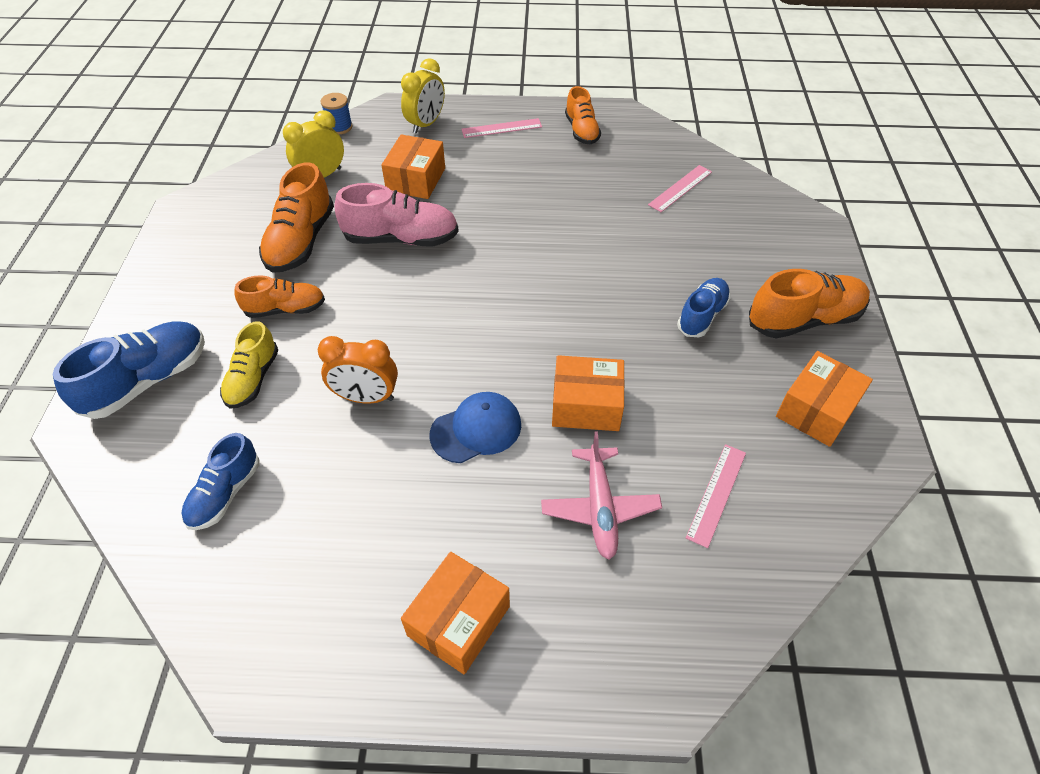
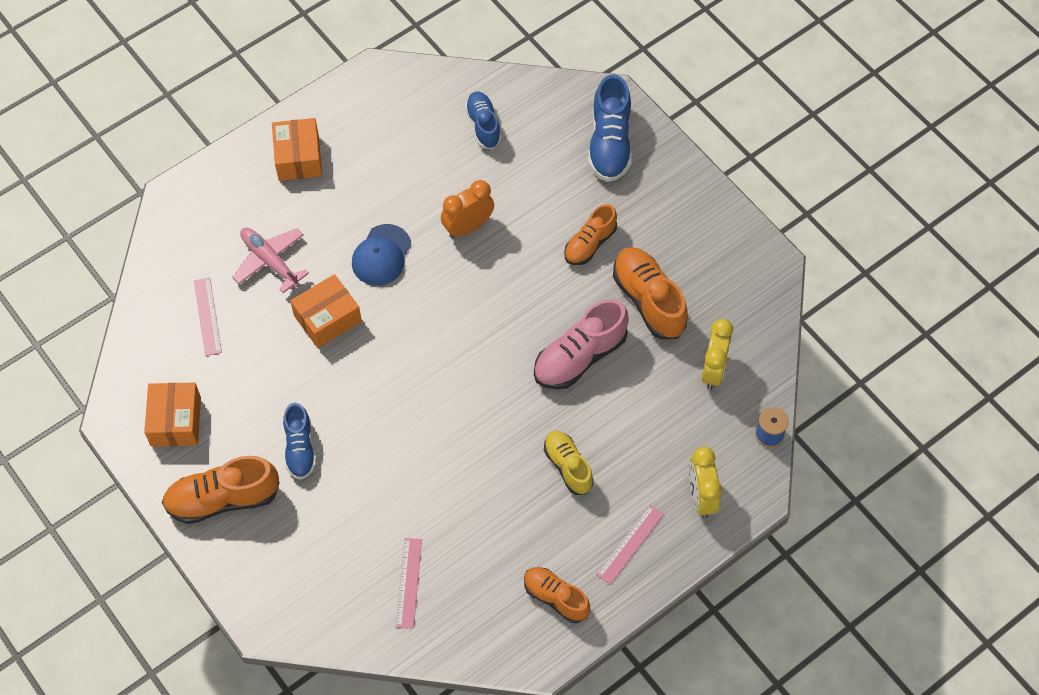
camera: 140 degrees right, 10 degrees up
yellow shoe [220,321,278,409] -> yellow shoe moved to [544,431,594,495]
orange box [381,134,445,199] -> none
orange shoe [749,269,870,338] -> orange shoe turned 45 degrees clockwise [162,456,280,524]

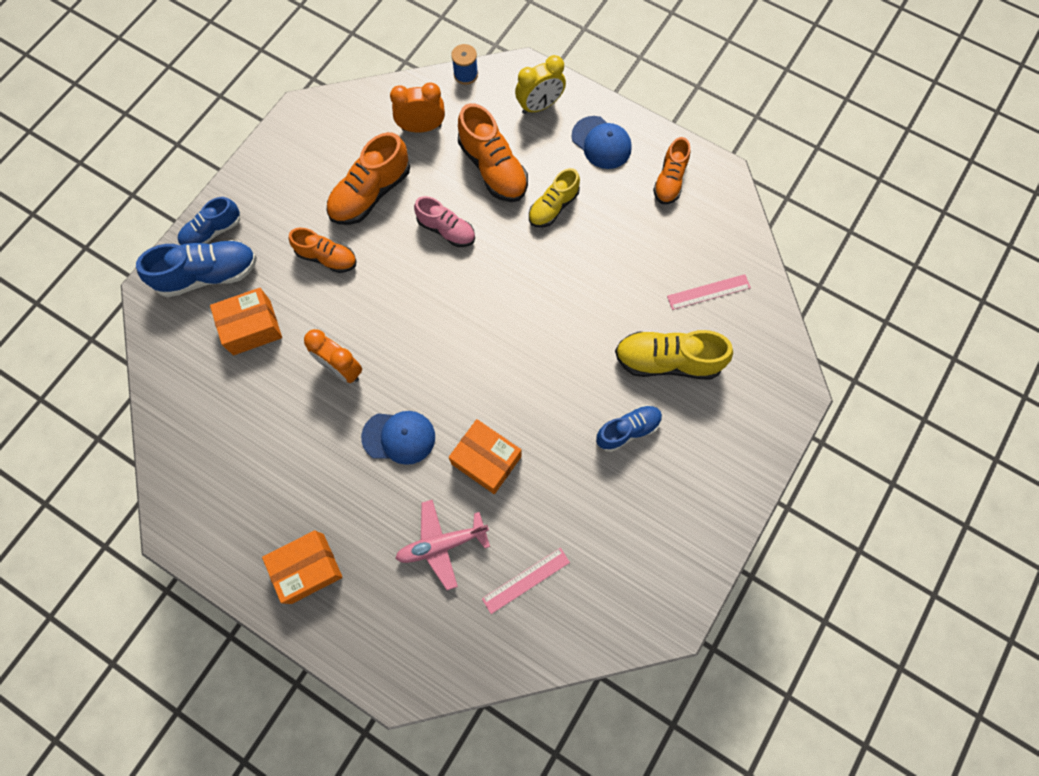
camera: 110 degrees left, 10 degrees up
orange box [144,382,201,446] -> orange box moved to [210,288,282,355]
orange shoe [162,456,280,524] -> orange shoe moved to [458,103,528,202]
pink plane [232,228,309,293] -> pink plane turned 45 degrees clockwise [395,500,490,590]
blue shoe [465,92,501,149] -> blue shoe moved to [178,197,240,245]
pink shoe [534,299,629,389] -> pink shoe [414,196,475,247], size x0.65
pink ruler [596,505,664,585] -> blue cap [571,116,632,169]
yellow clock [702,319,733,389] -> orange clock [390,82,445,133]
none -> yellow shoe [615,330,733,380]

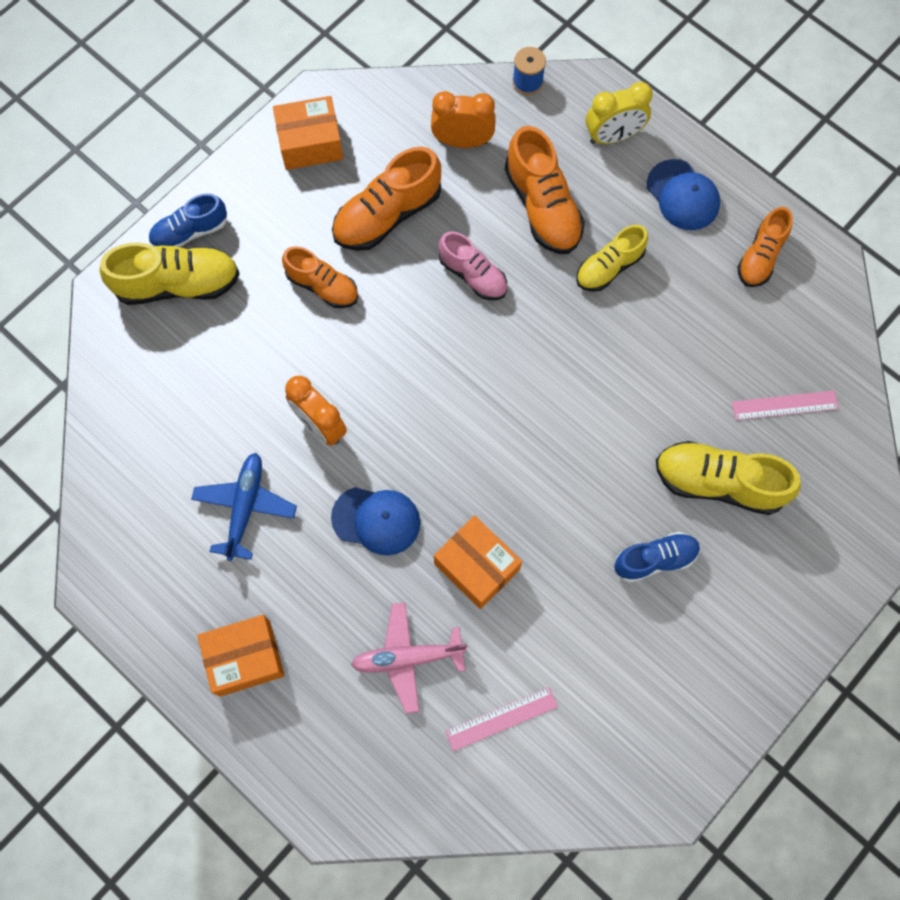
camera: 10 degrees right, 0 degrees up
blue shoe [136,240,257,297] -> yellow shoe [100,243,240,305]
orange box [210,288,282,355] -> orange box moved to [273,96,343,170]
none -> blue plane [191,453,297,561]

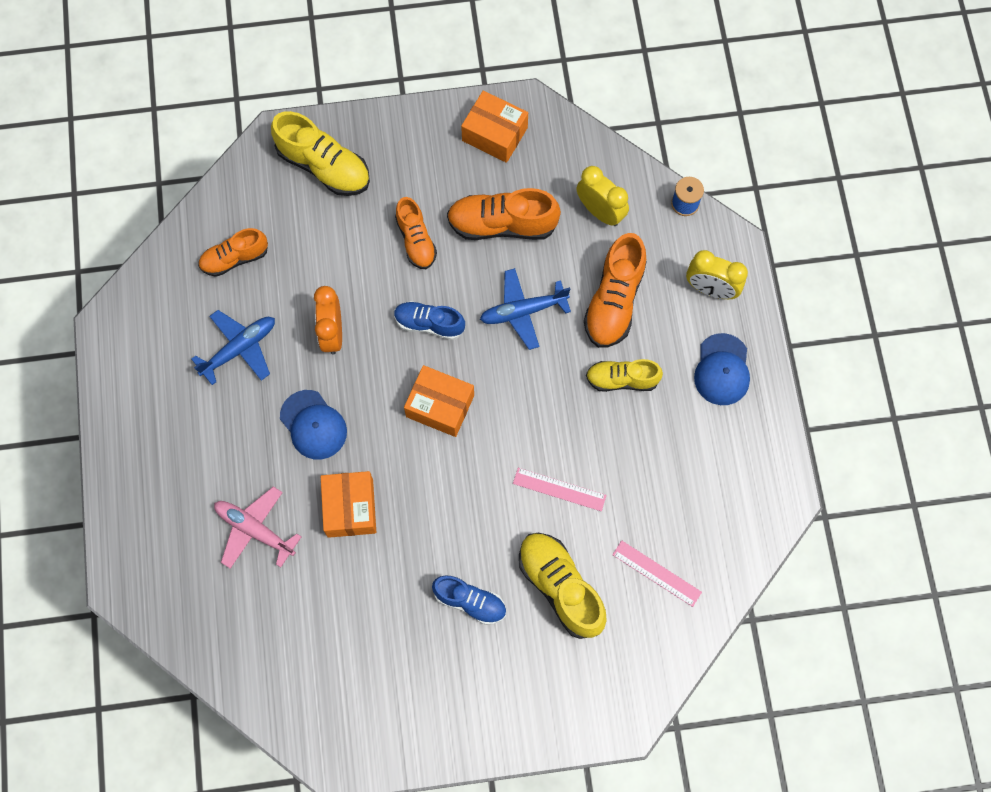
camera: 40 degrees right, 0 degrees up
blue shoe [149,193,227,247] -> blue shoe moved to [394,301,465,340]
orange box [197,615,285,697] -> orange box moved to [404,365,474,437]
orange clock [431,91,496,148] -> yellow clock [577,166,629,226]
pink shoe [439,231,507,300] -> blue plane [480,268,571,350]
pink ruler [445,687,558,751] -> pink ruler moved to [513,468,607,511]
orange shoe [737,207,793,287] -> orange shoe moved to [198,228,268,277]

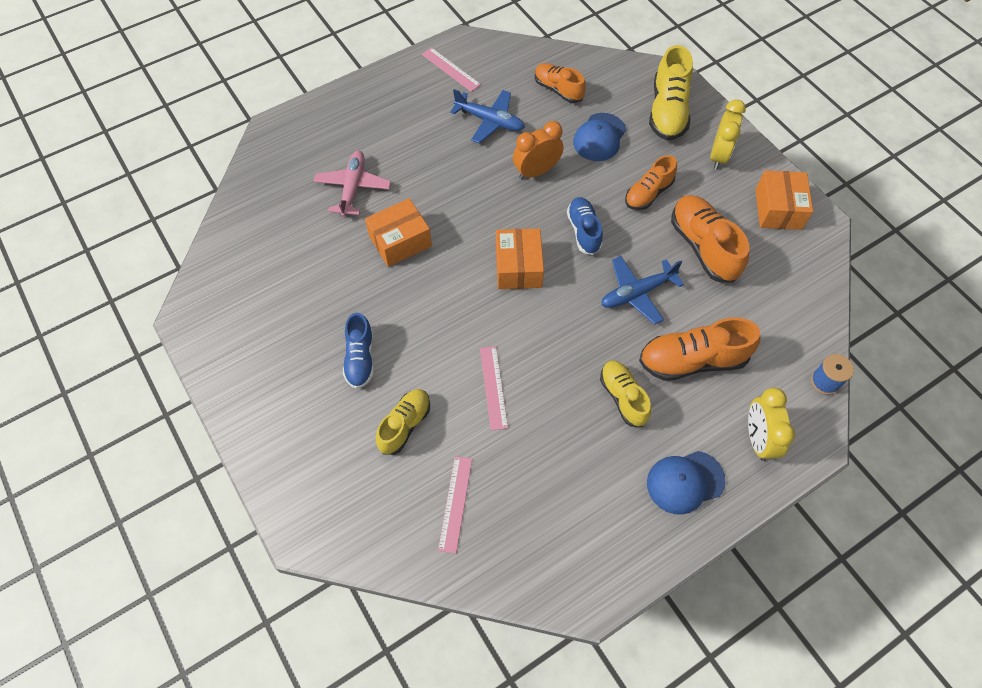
camera: 65 degrees right, 10 degrees down
blue cap [280,390,347,460] -> blue cap moved to [573,113,626,161]
blue plane [480,268,571,350] -> blue plane turned 75 degrees counterclockwise [601,256,684,324]
yellow shoe [519,533,607,639] -> yellow shoe [376,389,430,455], size x0.65
yellow clock [577,166,629,226] -> yellow clock moved to [711,99,746,169]
none -> pink ruler [422,47,481,92]

